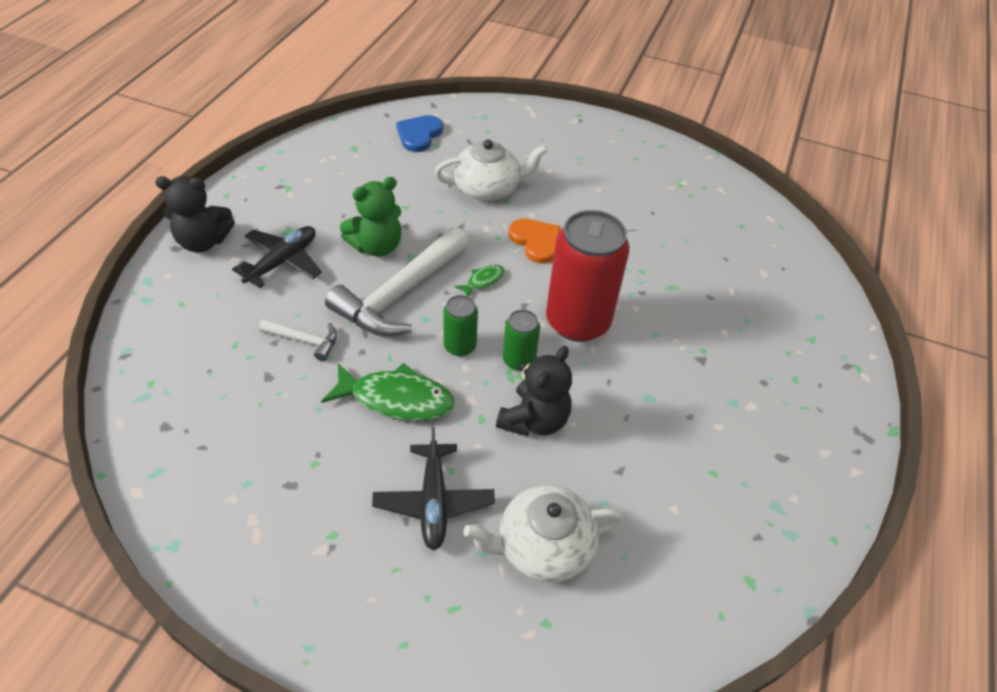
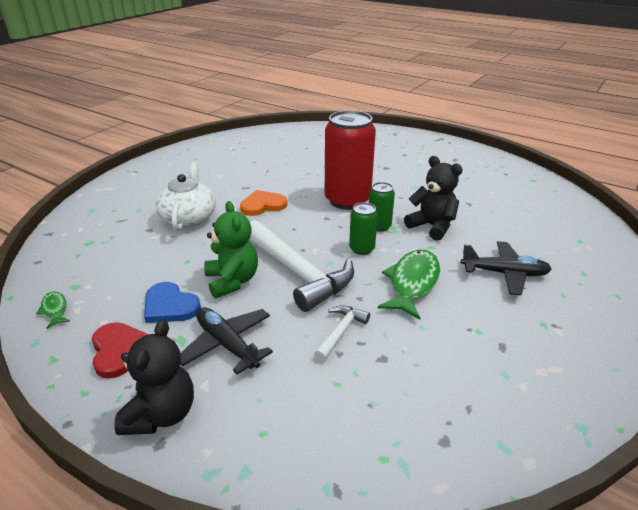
camera: 75 degrees left, 15 degrees down
blue heart [396,115,443,152] -> blue heart moved to [144,282,201,323]
green fish [454,265,505,297] -> green fish moved to [36,291,70,329]
white teapot [463,485,623,583] -> none
none -> red heart [92,322,149,379]

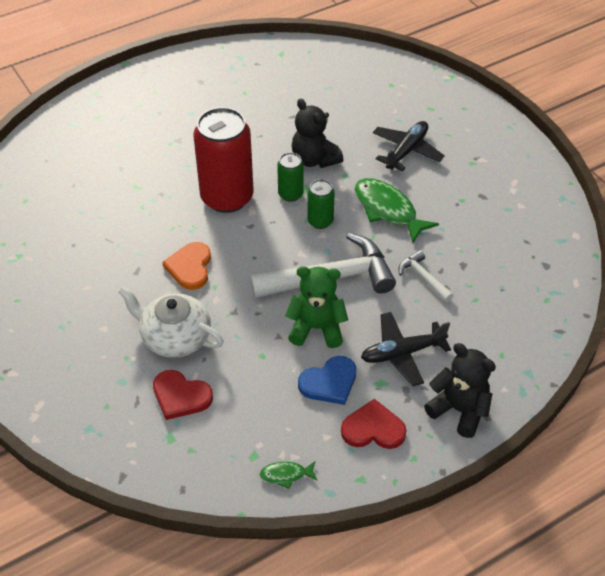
camera: 65 degrees left, 15 degrees up
black teddy bear [404,156,463,241] -> black teddy bear turned 105 degrees counterclockwise [292,99,343,168]
none -> red heart [153,370,213,420]

